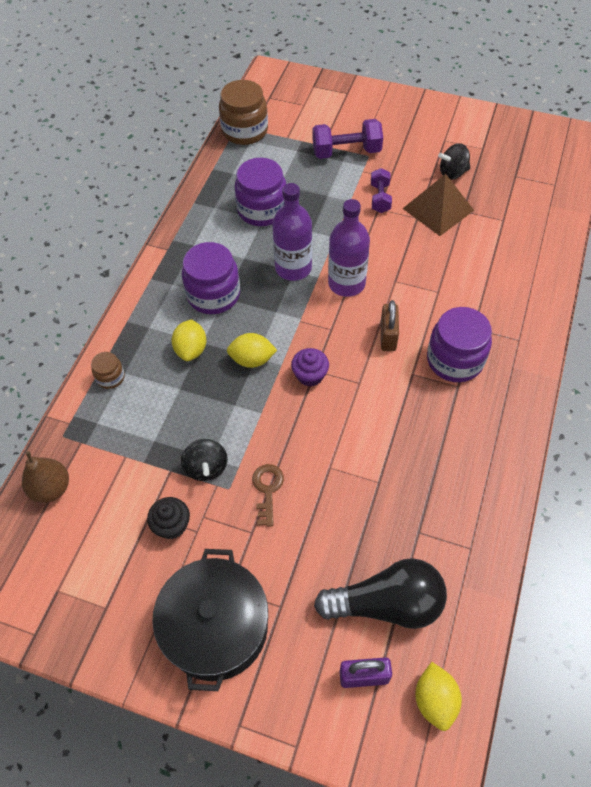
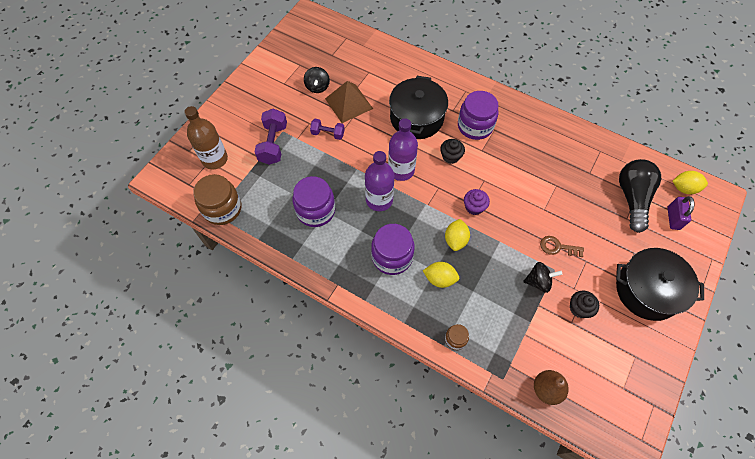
camera: 80 degrees left, 5 degrees up
brown padlock [381,300,399,351] -> black cupcake [440,139,465,164]
none -> brown bottle [184,106,228,169]
none -> black pot [389,76,448,139]

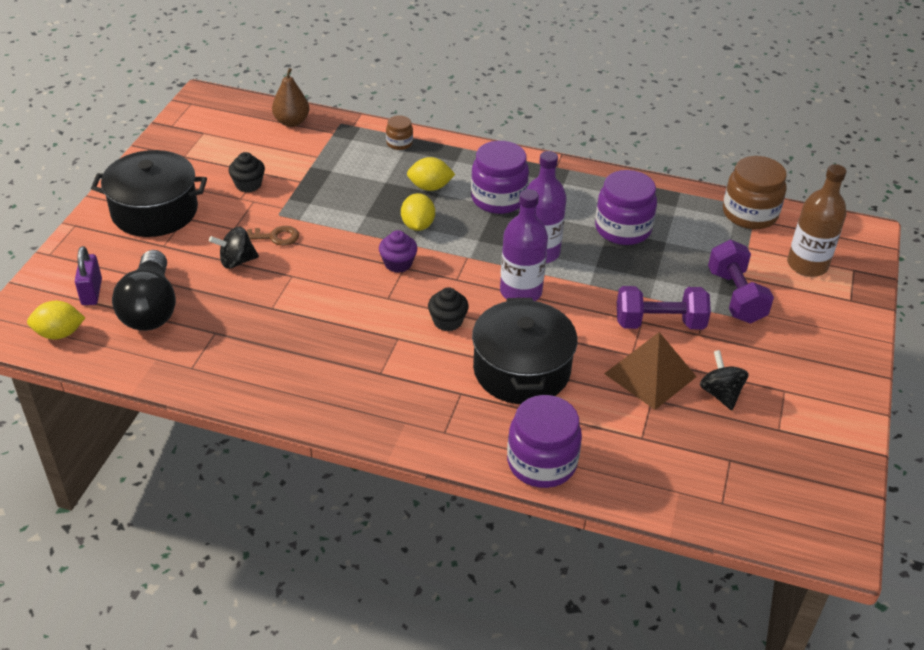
camera: 165 degrees right, 20 degrees down
purple dumbbell [310,119,345,140] -> purple dumbbell [617,286,711,329], size x1.61
purple jar [458,91,499,140] -> purple jar moved to [507,395,582,488]
black spinning top [523,262,562,293] -> black spinning top moved to [209,227,259,269]

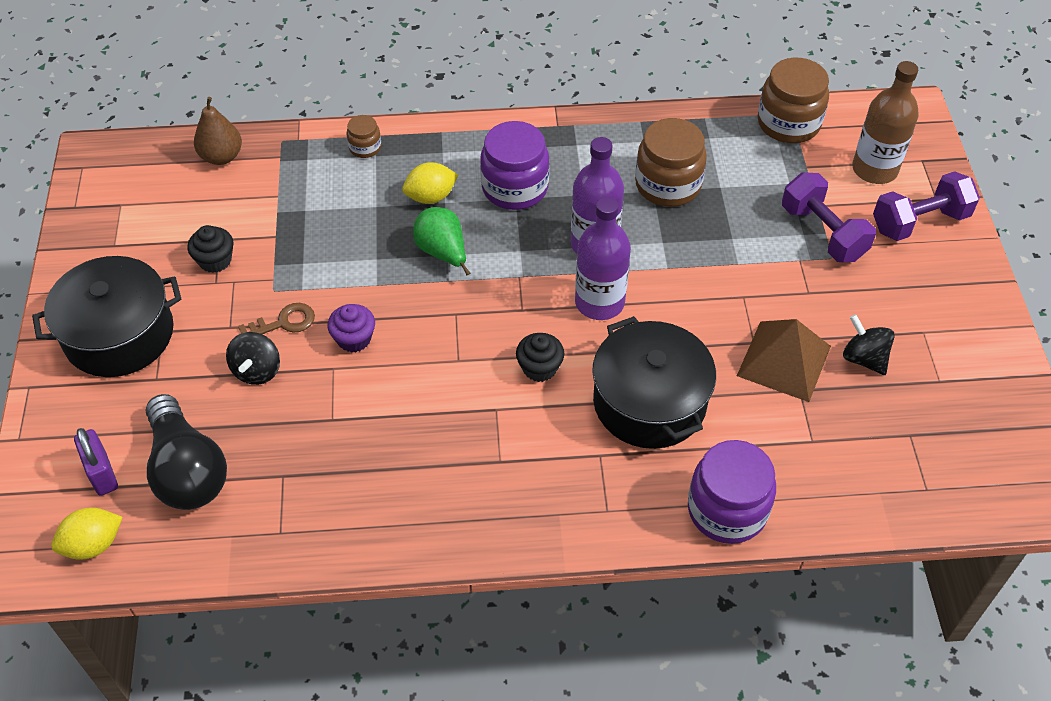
camera: 20 degrees left, 10 degrees up
black spinning top [209,227,259,269] -> black spinning top turned 45 degrees counterclockwise [226,332,280,385]
purple cupcake [379,230,417,273] -> purple cupcake moved to [327,304,375,353]
yellow lemon [401,193,435,231] -> green pear [413,207,470,276]
purple jar [595,170,657,245] -> brown jar [635,118,707,207]
purple dumbbell [617,286,711,329] -> purple dumbbell moved to [873,171,980,241]

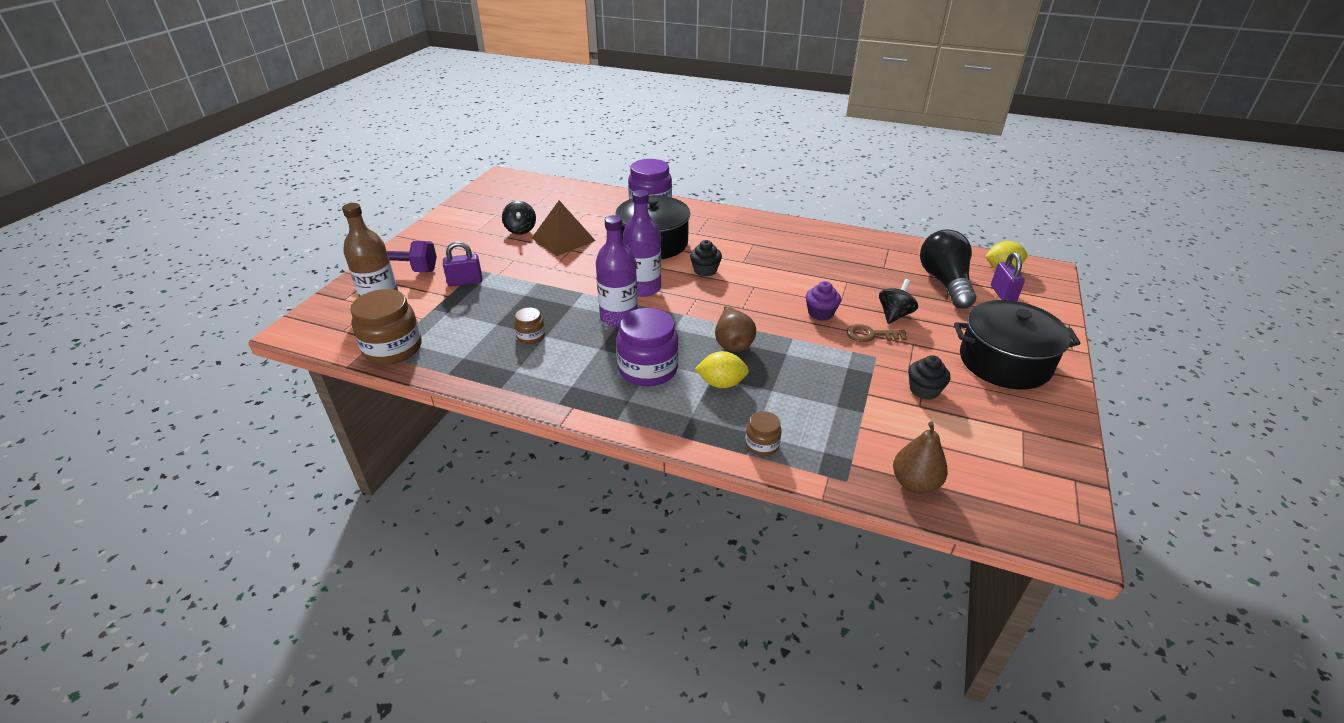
camera: 155 degrees left, 15 degrees down
green pear [413,207,470,276] -> brown pear [715,306,756,352]
brown jar [635,118,707,207] -> brown jar [514,307,545,344], size x0.50
purple dumbbell [782,172,876,262] -> purple padlock [443,241,482,287]

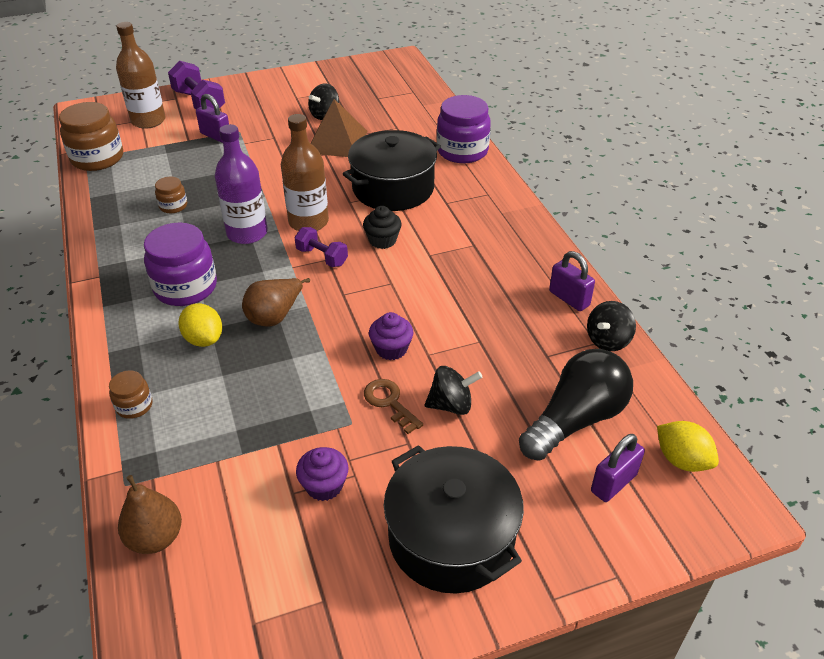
camera: 50 degrees right, 5 degrees up
purple bottle [623,190,661,297] -> brown bottle [281,114,329,231]
black cupcake [908,355,950,400] -> purple cupcake [296,447,349,501]
none -> purple dumbbell [294,227,348,267]
none -> purple padlock [549,251,595,311]
none -> black spinning top [587,301,636,351]

